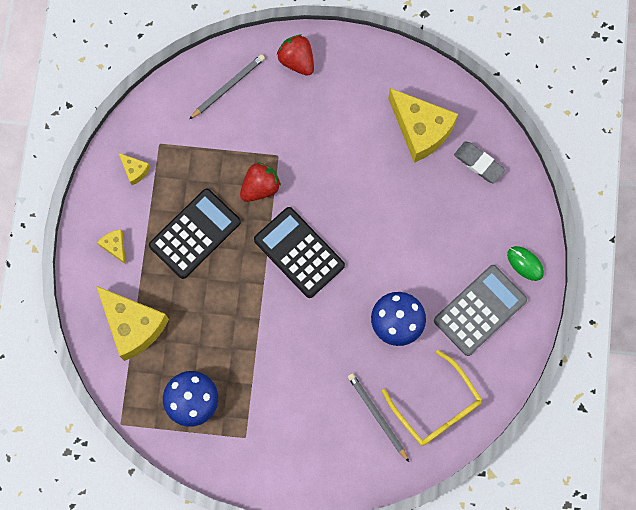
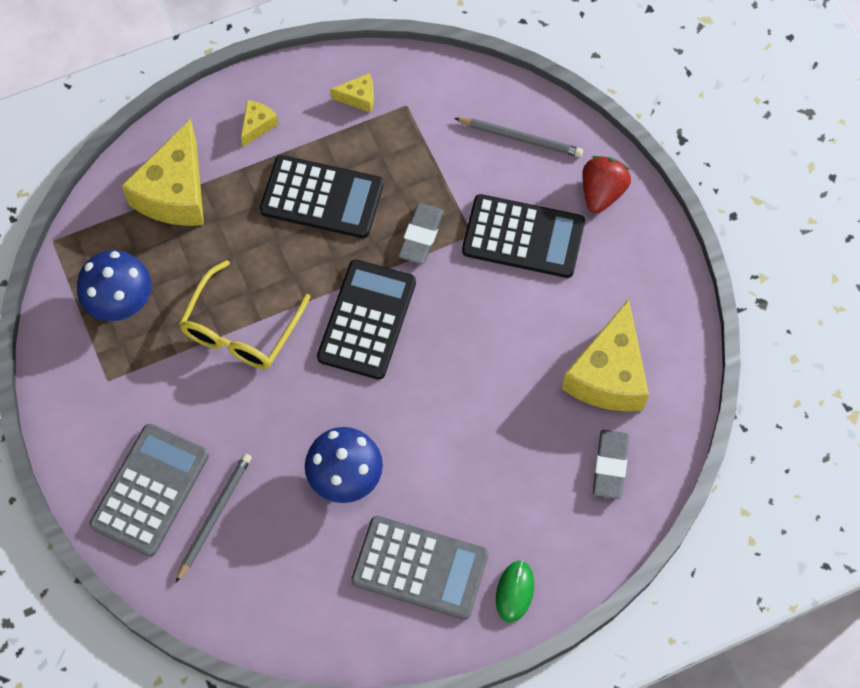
camera: 60 degrees right, 10 degrees down
yellow cheese [119,153,150,185] -> yellow cheese turned 105 degrees counterclockwise [330,73,374,113]
red strawberry [240,162,281,202] -> grey eraser [398,203,444,264]
yellow glasses [382,350,482,446] -> yellow glasses moved to [179,260,310,369]
none -> grey calculator [89,424,209,557]
none -> black calculator [462,194,585,278]

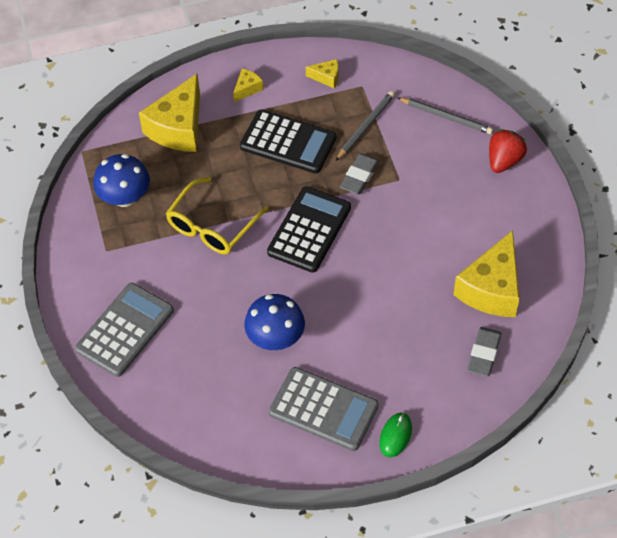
camera: 10 degrees right, 10 degrees down
grey pencil [176,453,252,583] -> grey pencil moved to [336,91,395,161]
black calculator [462,194,585,278] -> none

